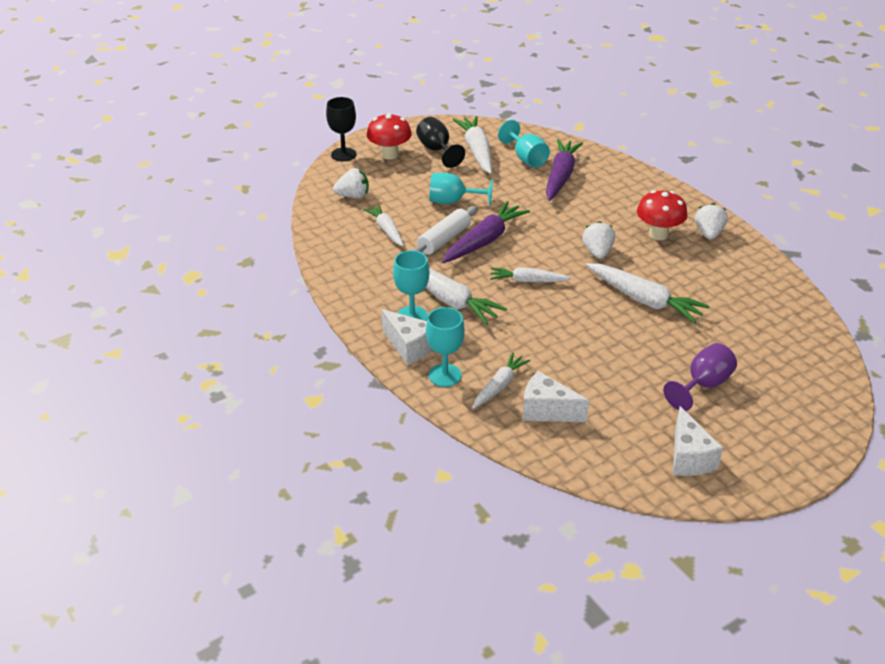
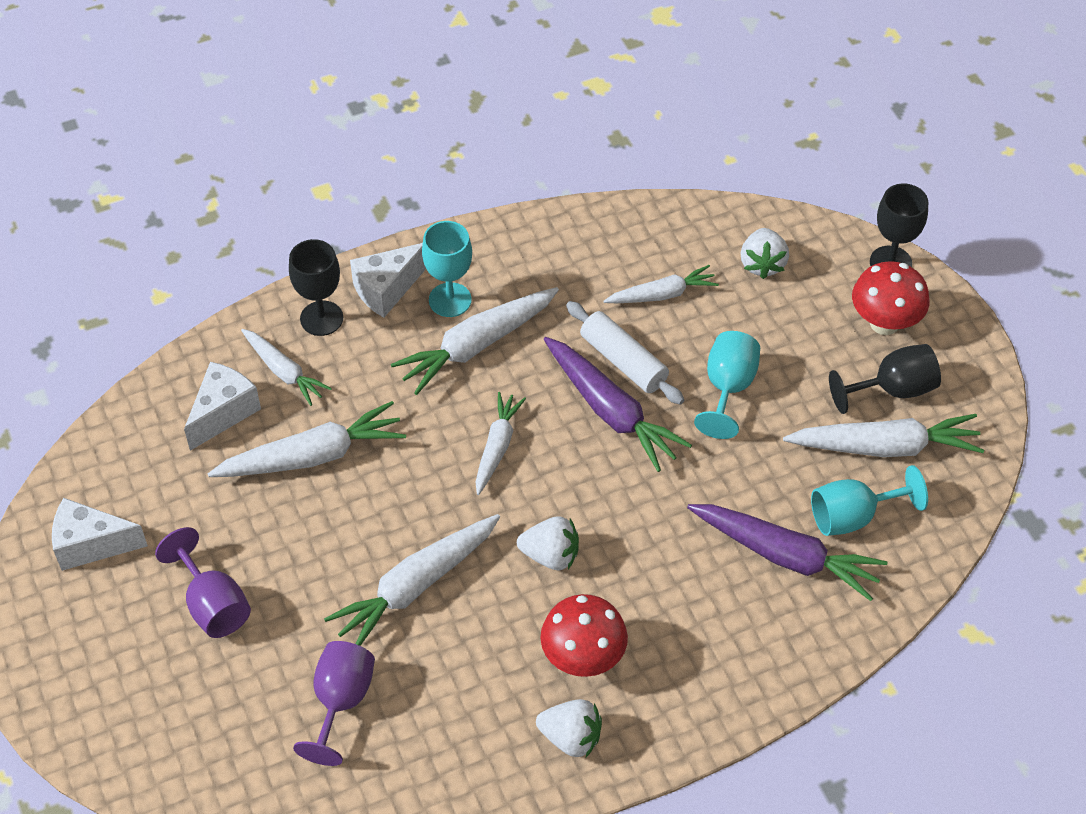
camera: 100 degrees right, 15 degrees up
turquoise goblet [426,307,465,387] -> black goblet [289,239,343,336]
none -> white carrot [208,401,406,477]
none -> purple goblet [293,641,375,766]

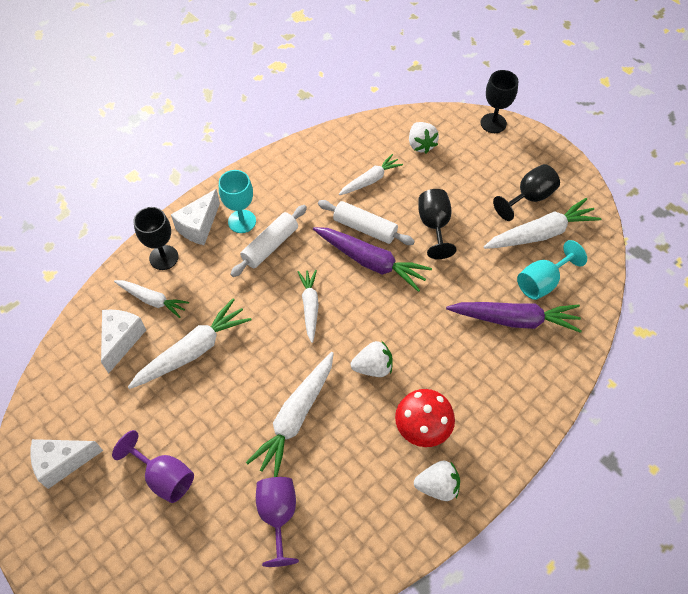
camera: 20 degrees left, 5 degrees up
white carrot [391,287,559,395] -> white rolling pin [230,205,307,277]
turquoise goblet [694,331,760,439] -> black goblet [418,189,457,259]
red mushroom [852,261,929,335] -> none

